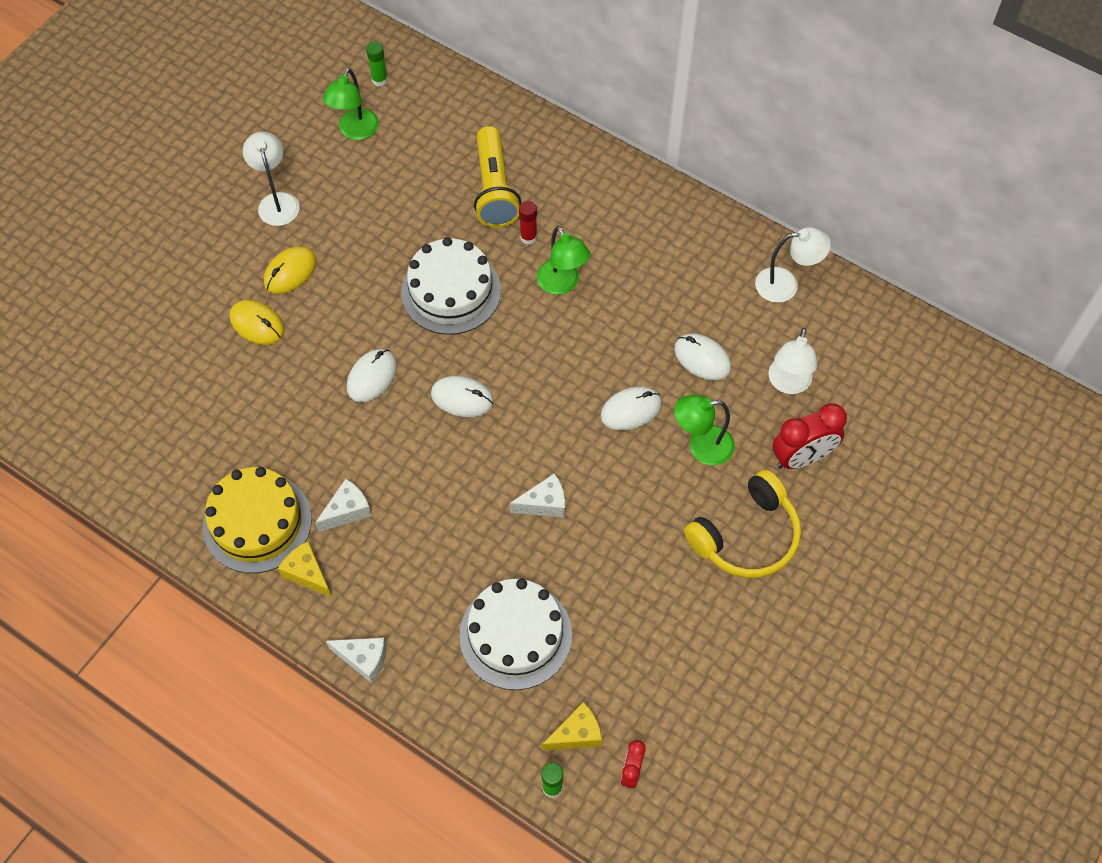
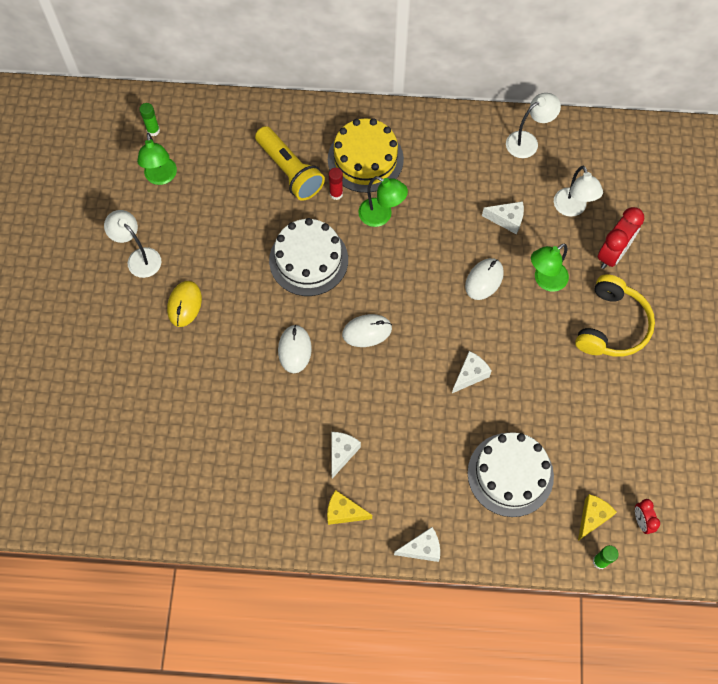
camera: 30 degrees left, 5 degrees up
yellow cake [203,467,312,573] -> yellow cake moved to [328,118,404,193]
yellow mouse [230,300,285,345] -> none
white mouse [674,333,731,380] -> white cheese [482,201,524,234]

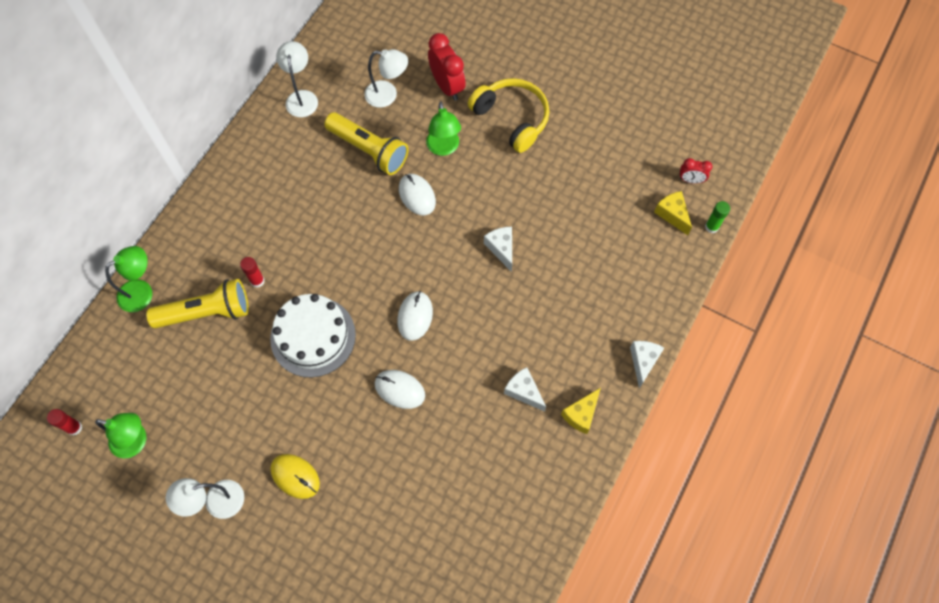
camera: 65 degrees left, 0 degrees up
green glue stick [139,103,160,136] -> red glue stick [47,409,82,436]
yellow cake [328,118,404,193] -> none
green lamp [358,176,408,227] -> green lamp moved to [105,246,152,312]
white cake [468,432,554,517] -> none
white cheese [482,201,524,234] -> yellow flashlight [324,112,409,175]

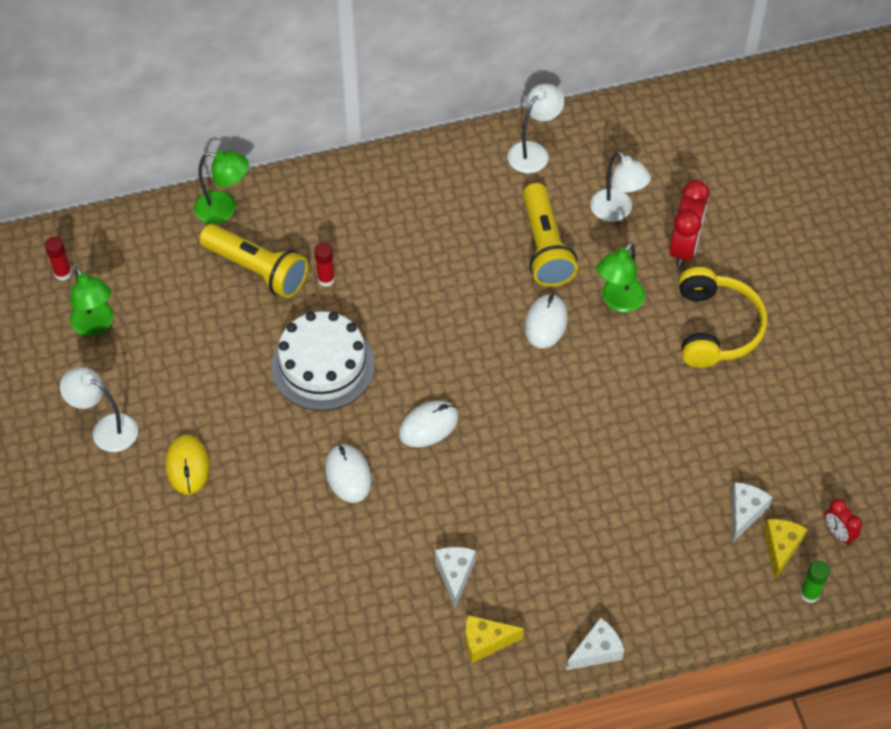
camera: 45 degrees right, 10 degrees down
white cheese [484,227,512,272] -> white cheese moved to [732,482,772,542]

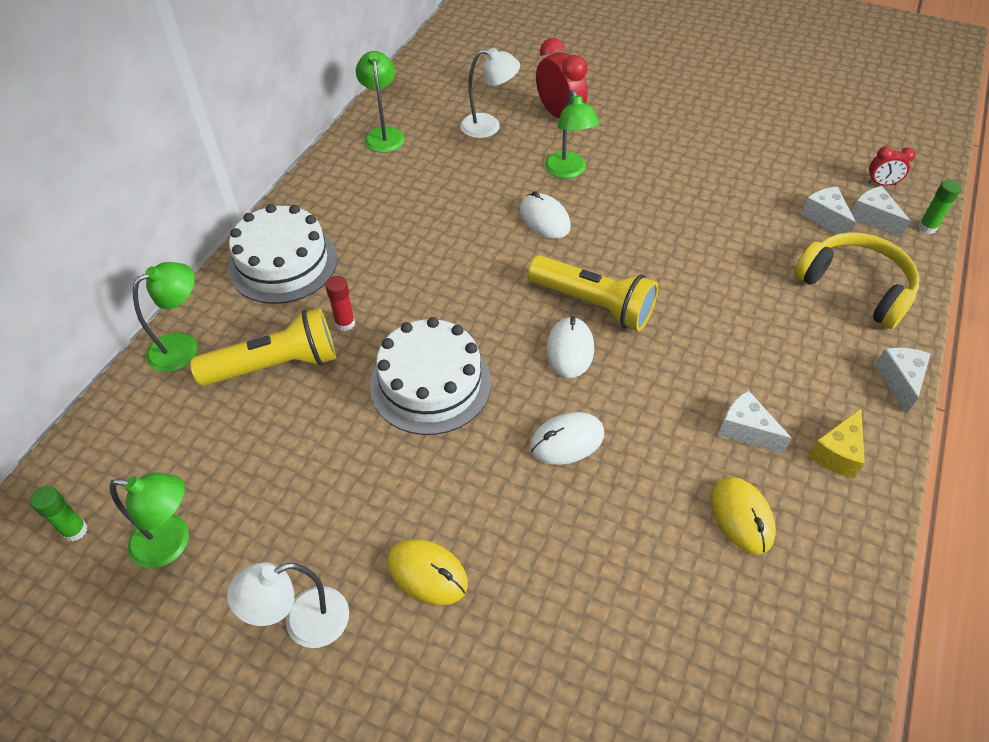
camera: 50 degrees left, 5 degrees down
red glue stick [45,237,72,281] -> green glue stick [30,486,87,542]
white mouse [325,444,372,503] -> white mouse turned 45 degrees counterclockwise [530,412,604,465]
white lamp [508,84,564,173] -> green lamp [356,51,405,153]
yellow flashlight [523,183,578,287] -> yellow flashlight moved to [527,255,658,331]
yellow headphones [679,267,767,368] -> yellow headphones moved to [794,232,919,329]
yellow cheese [764,519,807,580] -> white cheese [851,186,910,238]
none -> white cake [228,204,338,304]
none -> yellow mouse [711,477,776,554]

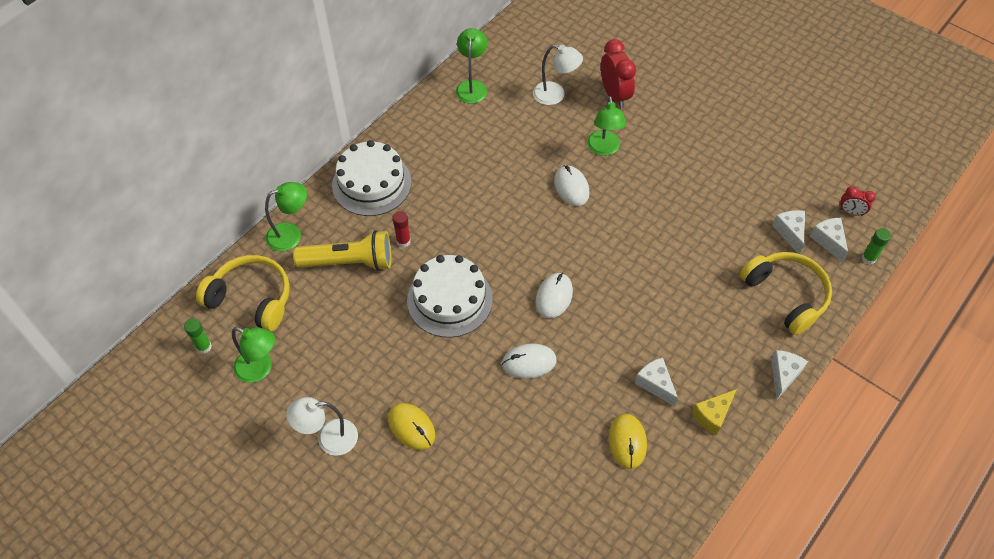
camera: 15 degrees right, 5 degrees up
yellow flashlight [527,255,658,331] -> none
none -> yellow headphones [196,255,290,331]

